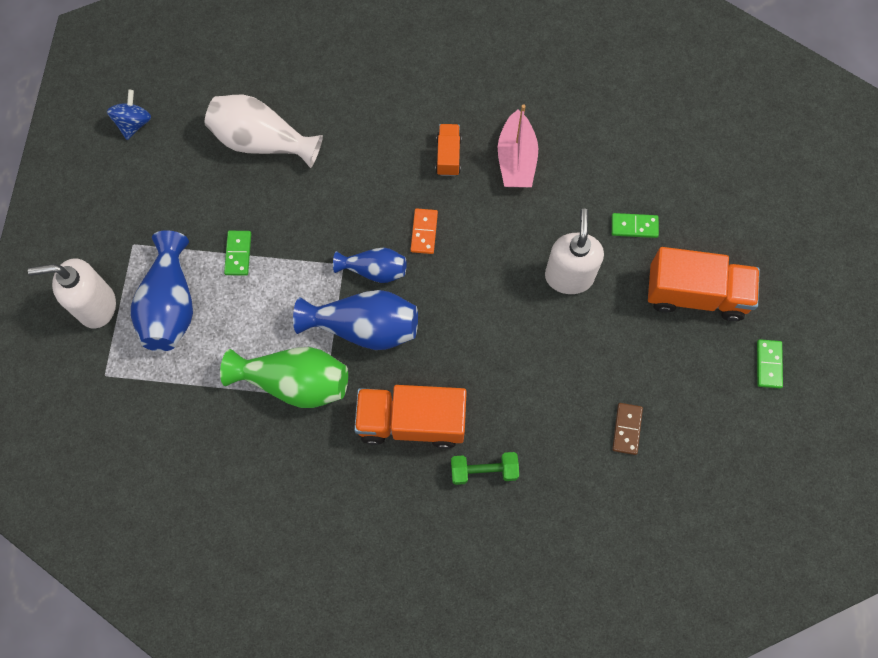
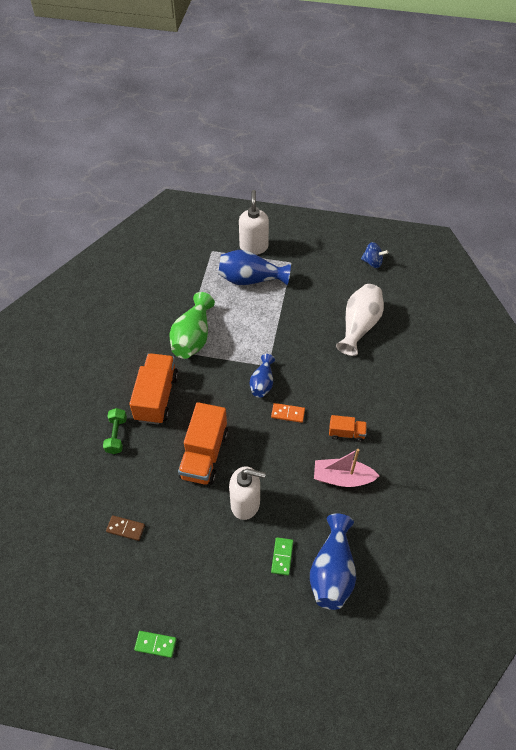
camera: 95 degrees right, 15 degrees down
green domino [224,231,251,276] -> none
blue vase [293,290,418,350] -> blue vase moved to [310,513,356,610]
orange truck [648,247,760,321] -> orange truck moved to [178,402,228,485]

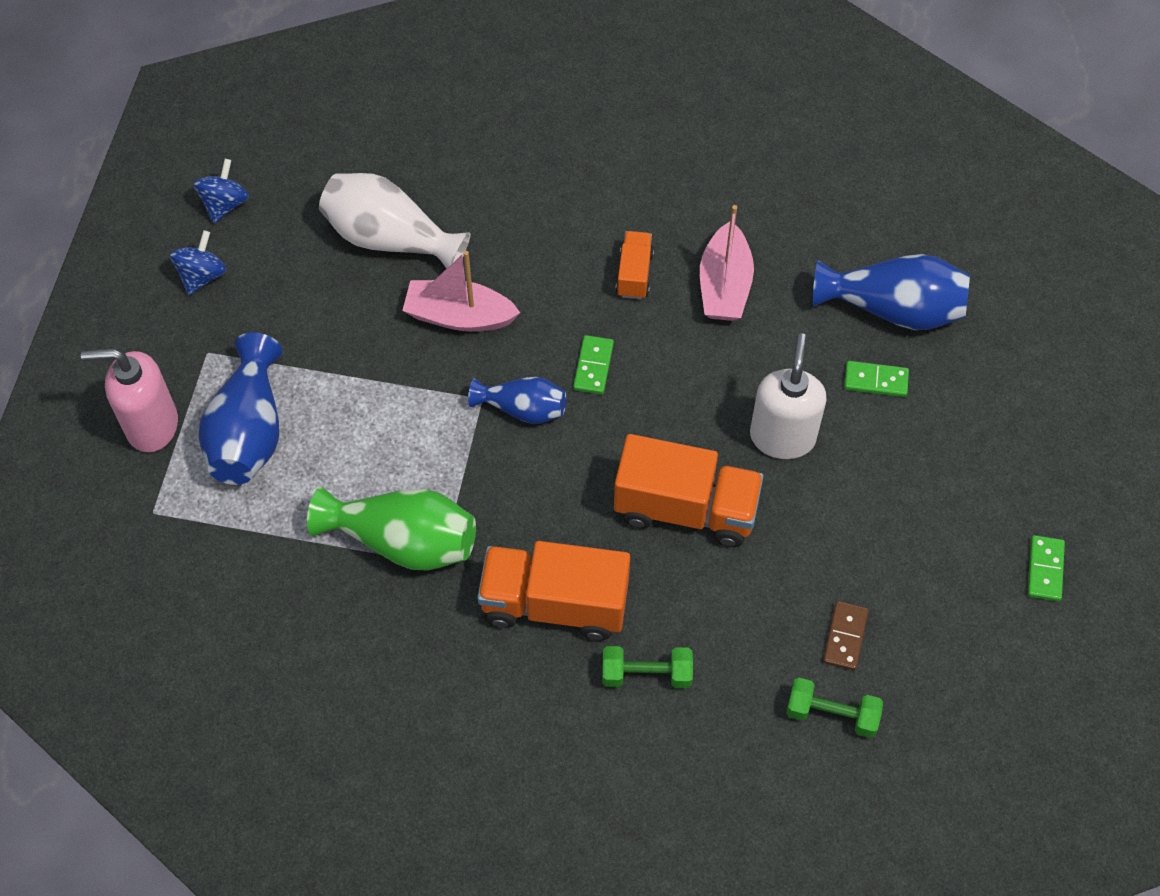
camera: 90 degrees left, 5 degrees up
white soap dispenser [239,190,269,255] -> pink soap dispenser [81,348,178,452]
orange domino [271,403,305,423] -> green domino [573,335,614,394]
none -> blue spinning top [170,230,226,295]
none -> pink boat [402,251,520,332]
none -> green dumbbell [786,678,883,738]

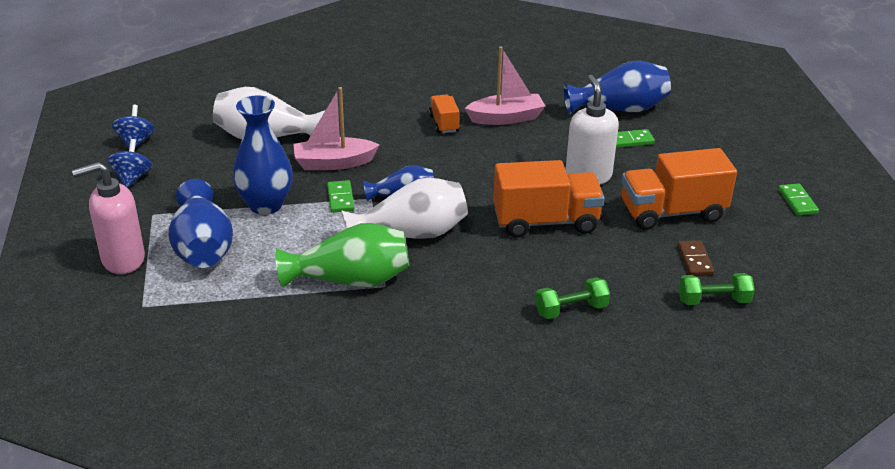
camera: 20 degrees left, 25 degrees down
orange truck [478,541,630,640] -> orange truck moved to [621,148,737,230]
green domino [573,335,614,394] -> green domino moved to [327,180,355,213]
pink boat [700,205,754,321] -> pink boat turned 90 degrees counterclockwise [465,46,545,125]
none -> blue vase [233,95,293,215]
none -> white vase [341,178,468,239]

